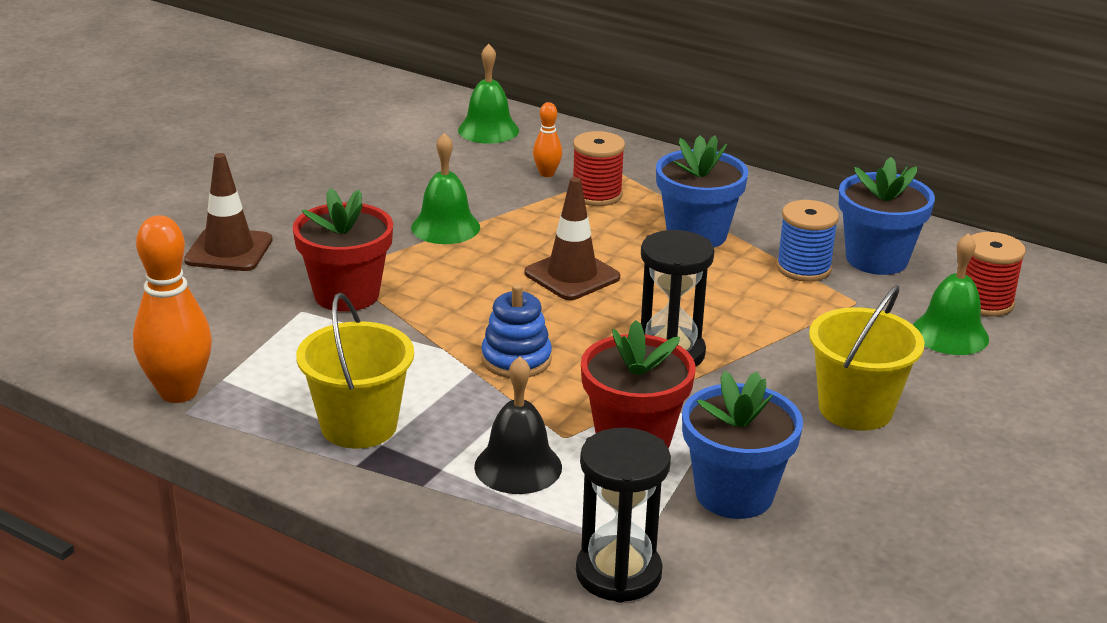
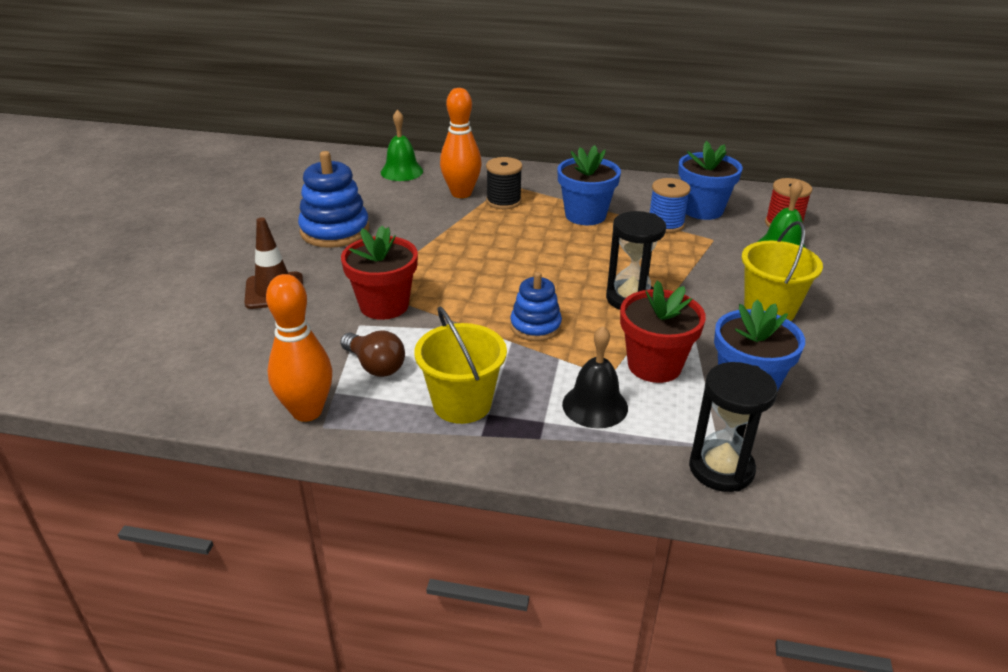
camera: 20 degrees left, 5 degrees up
green bell [411,133,480,244] -> none
brown traffic cone [525,177,620,300] -> none
orange bowling pin [533,102,562,177] -> orange bowling pin [440,88,482,198], size x2.00
red spool [573,131,625,206] -> black spool [486,157,522,209]
none -> blue stacking toy [298,151,369,248]
none -> brown light bulb [340,330,405,377]

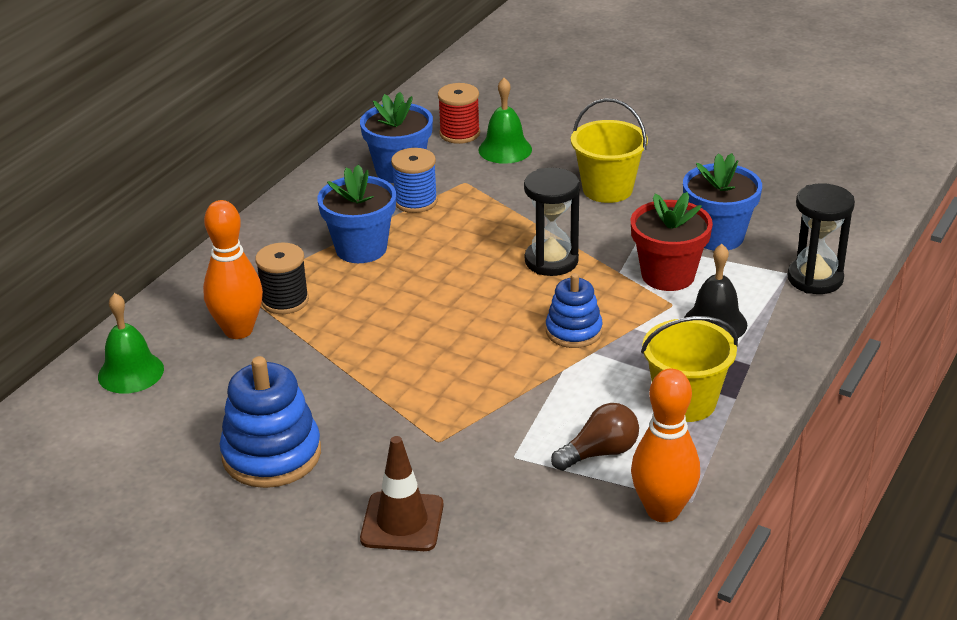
camera: 70 degrees left, 0 degrees up
red flower pot [341,226,418,320] -> none

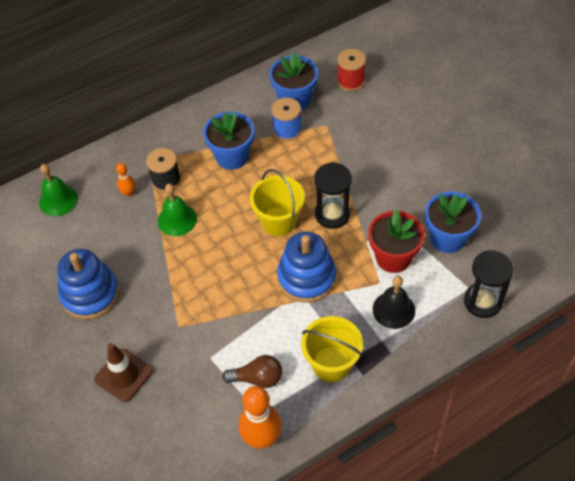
camera: 30 degrees right, 20 degrees up
orange bowling pin [203,200,263,339] -> orange bowling pin [116,163,135,197], size x0.50
green bell [478,78,532,164] -> green bell moved to [158,184,197,236]
blue stacking toy [546,273,603,348] -> blue stacking toy [277,232,336,303], size x1.59
yellow bucket [571,98,648,203] -> yellow bucket moved to [249,169,305,236]

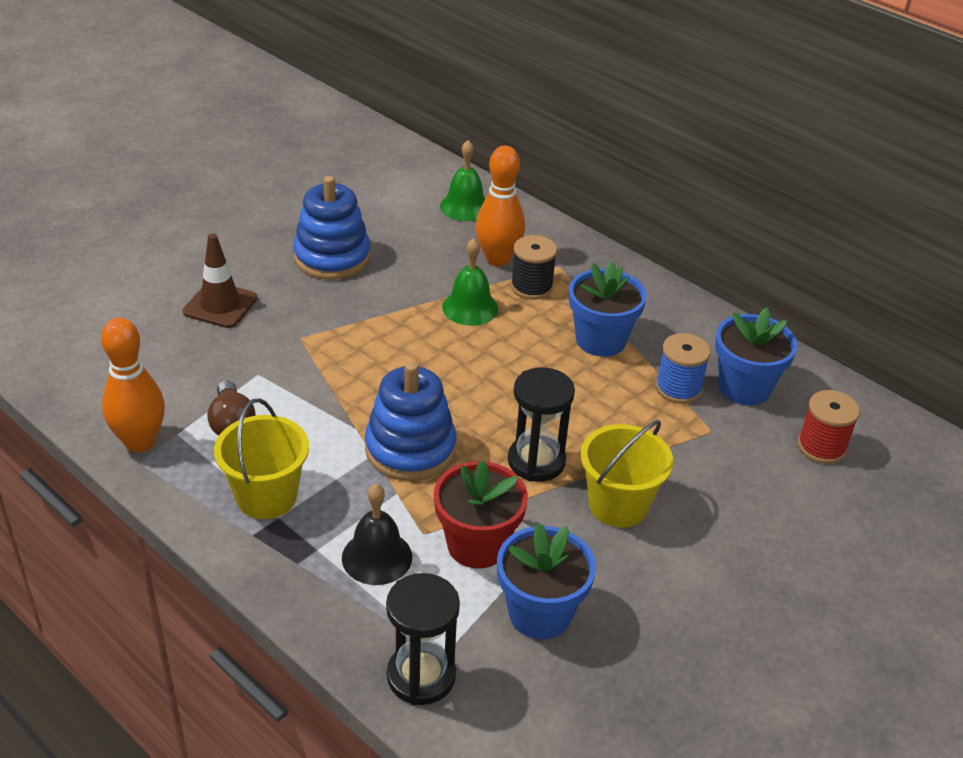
camera: 70 degrees right, 15 degrees down
orange bowling pin [116,163,135,197] -> orange bowling pin [475,146,525,266], size x2.00
yellow bucket [249,169,305,236] -> yellow bucket moved to [580,420,674,528]

